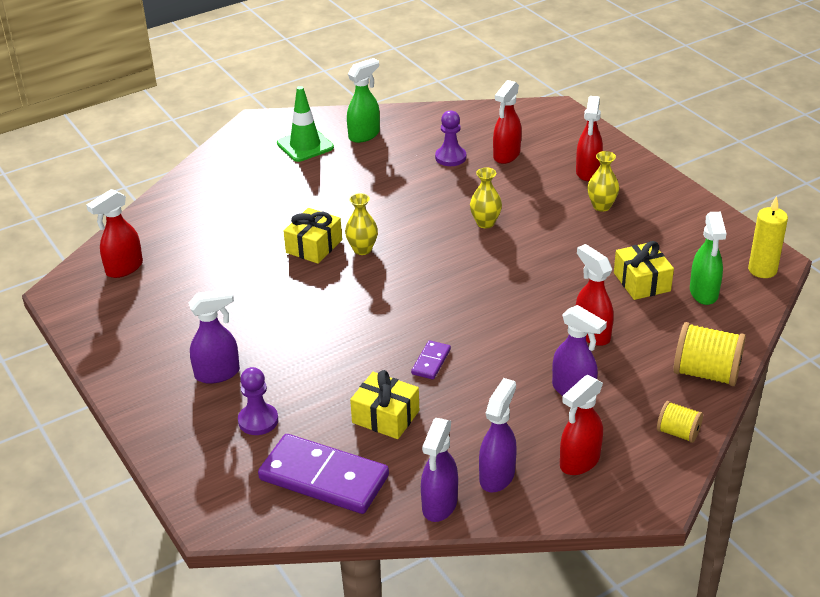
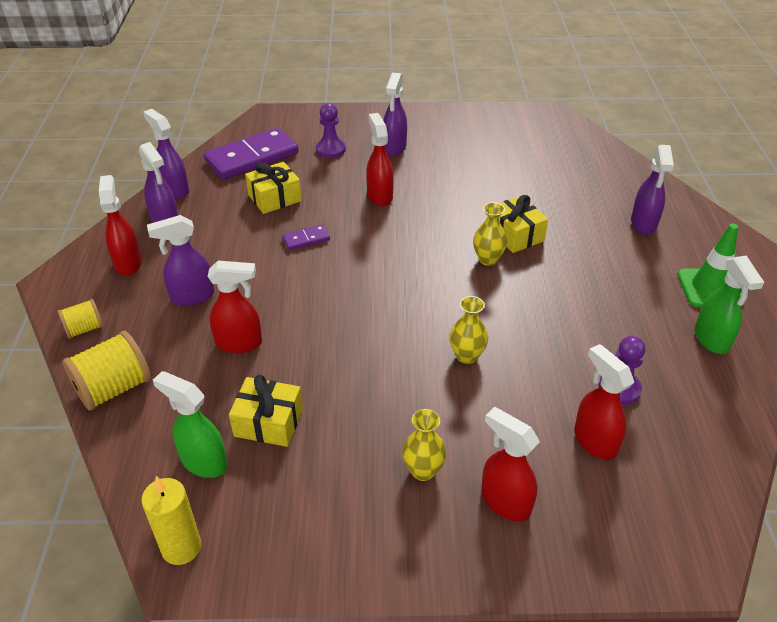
camera: 120 degrees right, 5 degrees up
red spray bottle [86,189,143,278] -> red spray bottle moved to [366,113,394,207]
purple domino [411,340,451,379] -> purple domino turned 75 degrees counterclockwise [282,225,330,250]
none -> purple spray bottle [631,145,674,235]

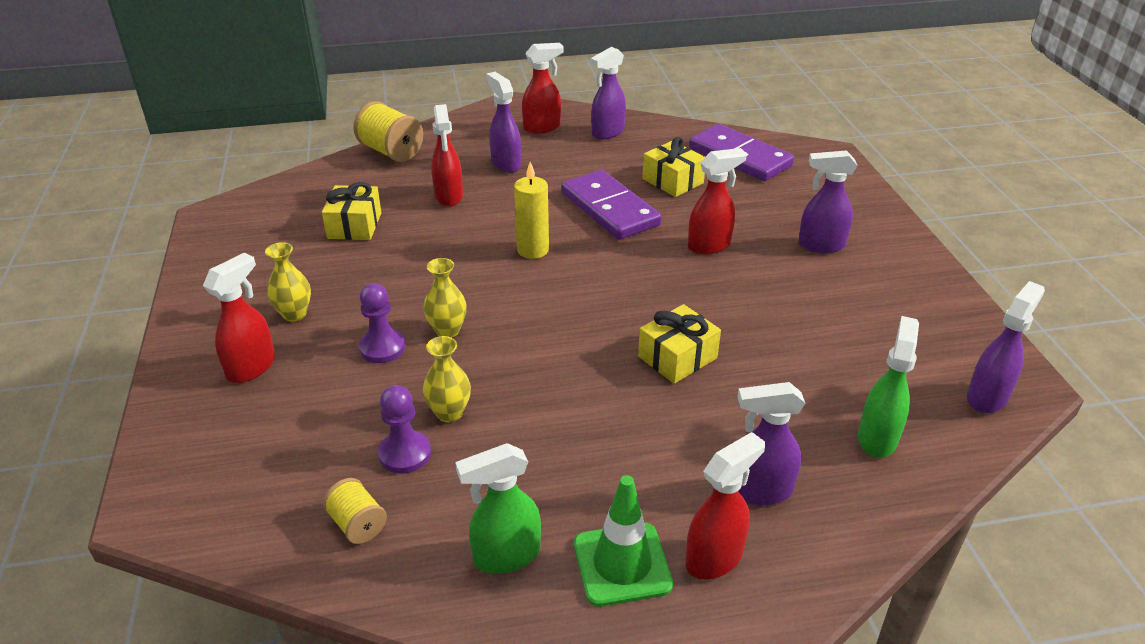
camera: 80 degrees right, 5 degrees down
yellow spool [57,299,104,339] -> yellow spool moved to [323,478,387,544]
yellow candle [142,476,201,565] -> yellow candle moved to [514,162,549,259]
purple spray bottle [143,109,189,199] -> purple spray bottle moved to [967,281,1045,413]
green spray bottle [153,371,228,478] -> green spray bottle moved to [858,316,919,458]
purple domino [282,225,330,250] -> purple domino [561,170,662,240], size x2.20
purple pawn [316,103,346,158] -> purple pawn moved to [359,283,406,363]
yellow vase [473,202,507,266] -> yellow vase moved to [423,336,471,422]
red spray bottle [574,344,634,460] -> red spray bottle moved to [685,432,765,580]

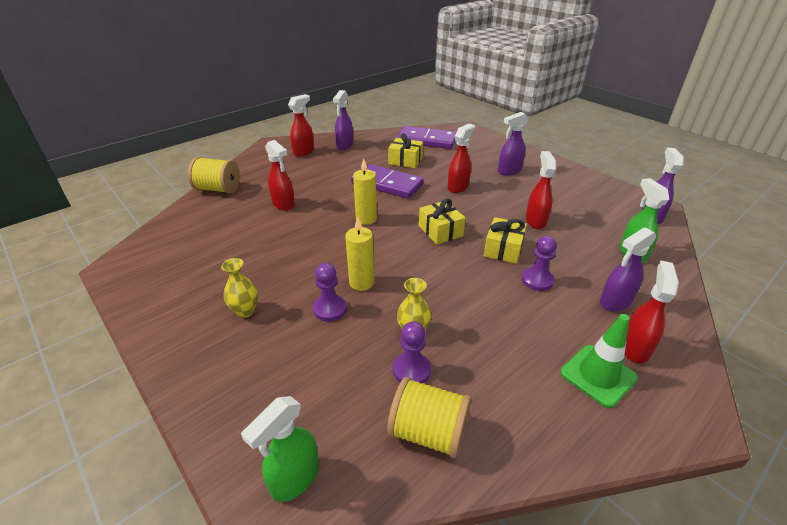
camera: 30 degrees left, 0 degrees up
red spray bottle [203,253,275,383] -> red spray bottle moved to [526,151,556,229]
yellow gift [322,182,382,240] -> yellow gift moved to [419,199,466,245]
yellow spool [323,478,387,544] -> yellow spool [387,377,471,458], size x1.72
yellow vase [423,258,467,338] -> yellow candle [345,217,374,291]
green spray bottle [455,443,541,574] -> green spray bottle moved to [241,396,319,502]
purple spray bottle [486,72,521,173] -> none
none -> purple pawn [522,236,557,291]

